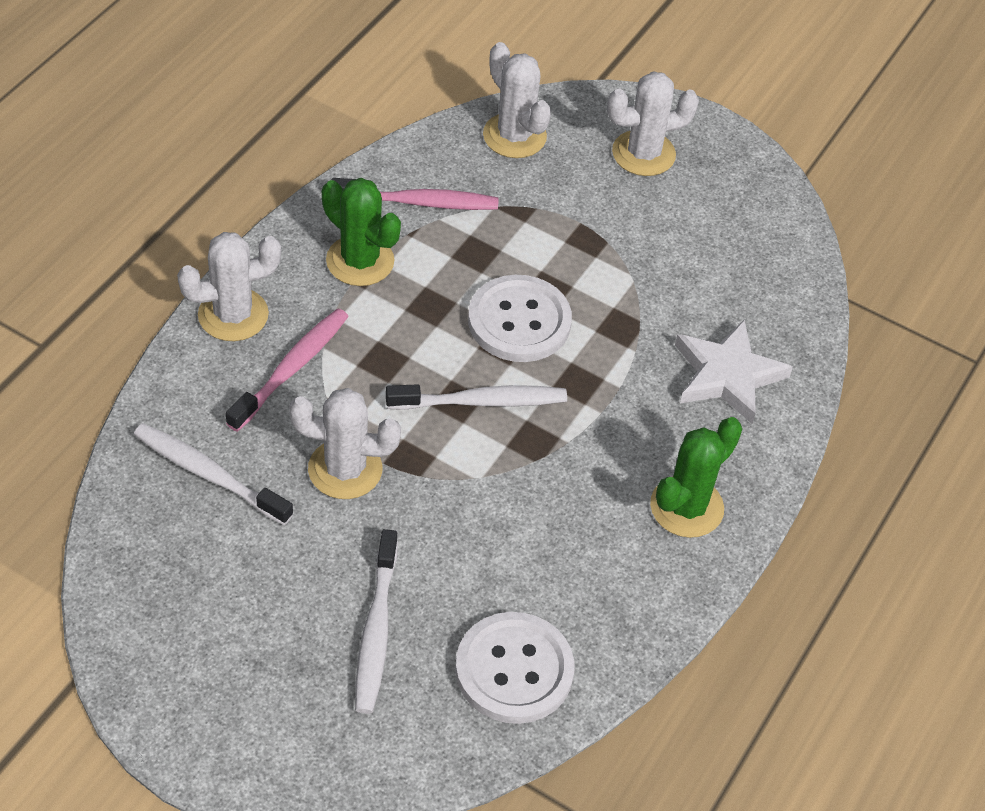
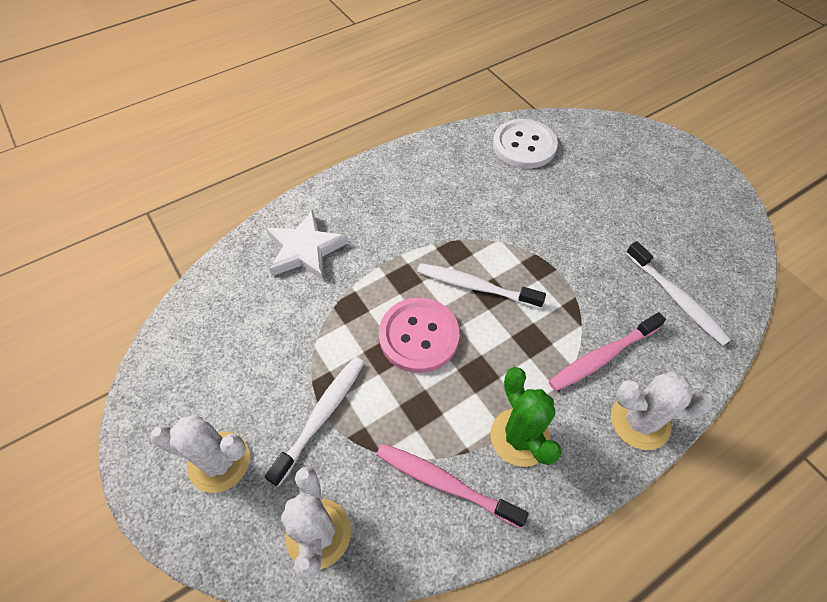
camera: 150 degrees left, 5 degrees up
white cactus [289,388,401,499] -> none
white toothbrush [355,529,398,714] -> white toothbrush moved to [265,357,364,487]
white button [468,275,572,362] -> pink button [379,298,460,373]
green cactus [650,417,742,538] -> none

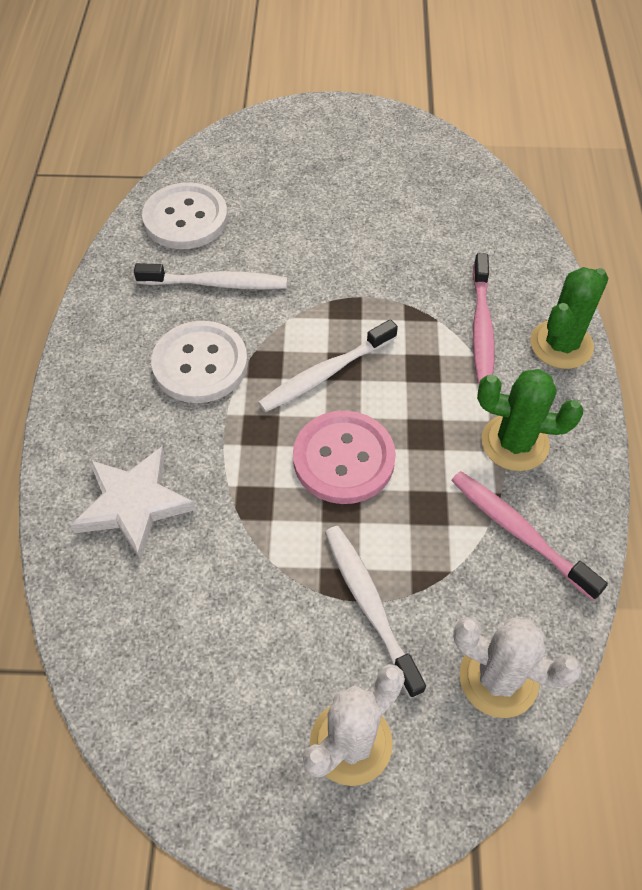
camera: 55 degrees left, 0 degrees up
pink toothbrush [376,443,529,528] -> pink toothbrush turned 75 degrees clockwise [451,471,608,600]
white cactus [611,371,713,450] -> green cactus [530,267,609,369]
white toothbrush [626,241,731,346] -> white toothbrush moved to [134,263,287,290]
none -> white button [151,321,248,403]

